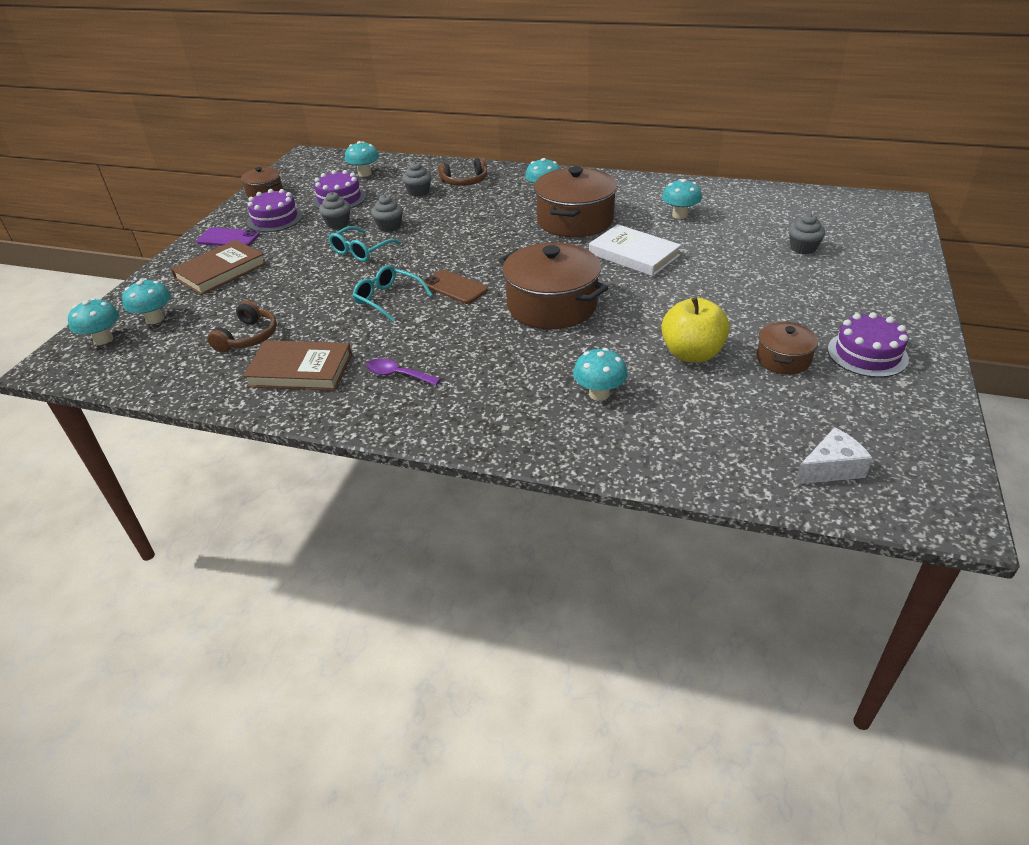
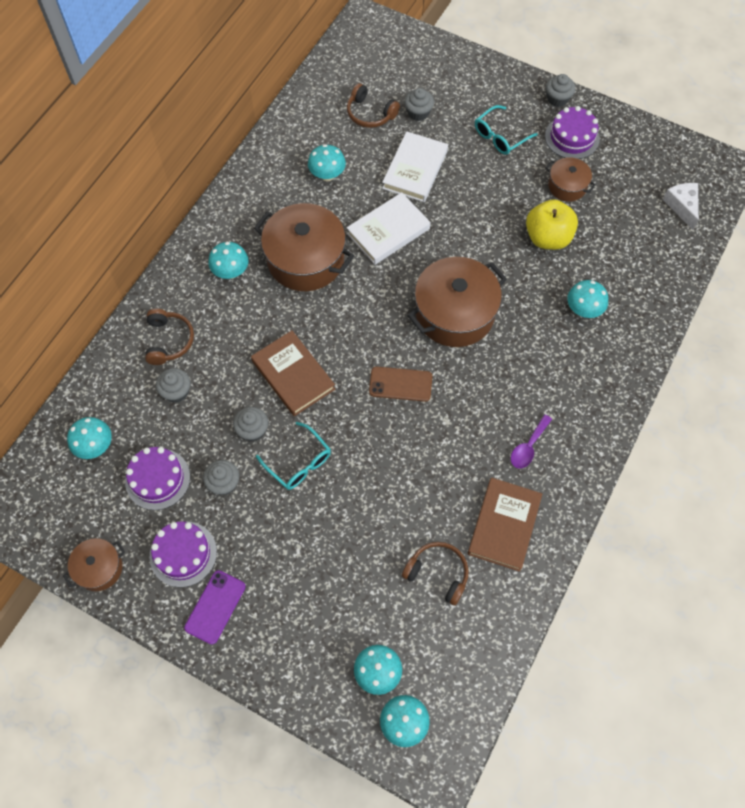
camera: 80 degrees left, 25 degrees up
brown book [171,240,266,295] -> brown book moved to [251,331,335,416]
turquoise glasses [352,265,432,322] -> turquoise glasses moved to [475,105,538,155]
brown phone [422,269,488,304] -> brown phone turned 45 degrees clockwise [369,366,432,402]
none -> brown headphones [347,83,400,128]
none -> white book [382,131,448,202]
none -> grey cupcake [546,74,575,107]

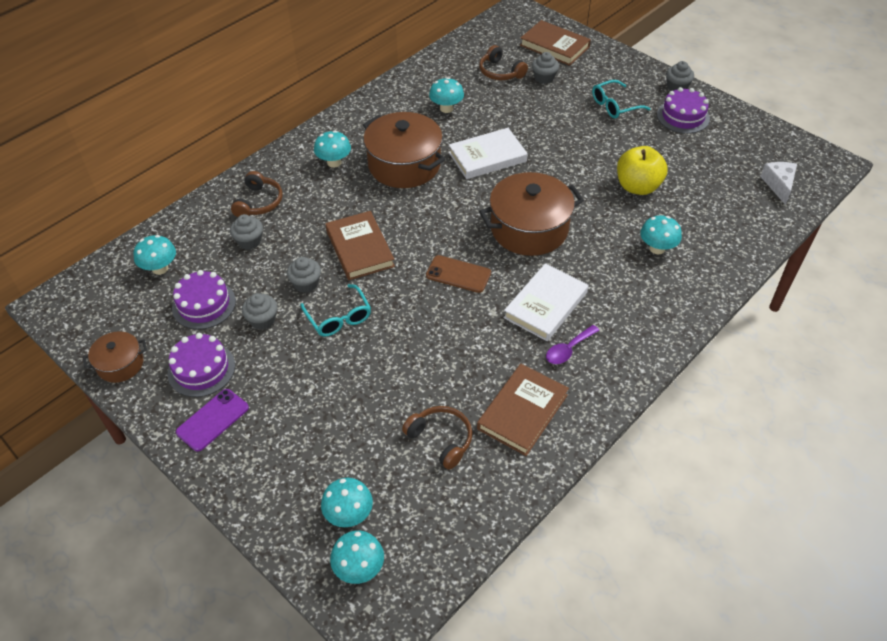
camera: 15 degrees right, 15 degrees down
white book [382,131,448,202] -> white book moved to [504,263,588,341]
brown pot [545,157,596,202] -> none
none -> brown book [520,20,591,66]

